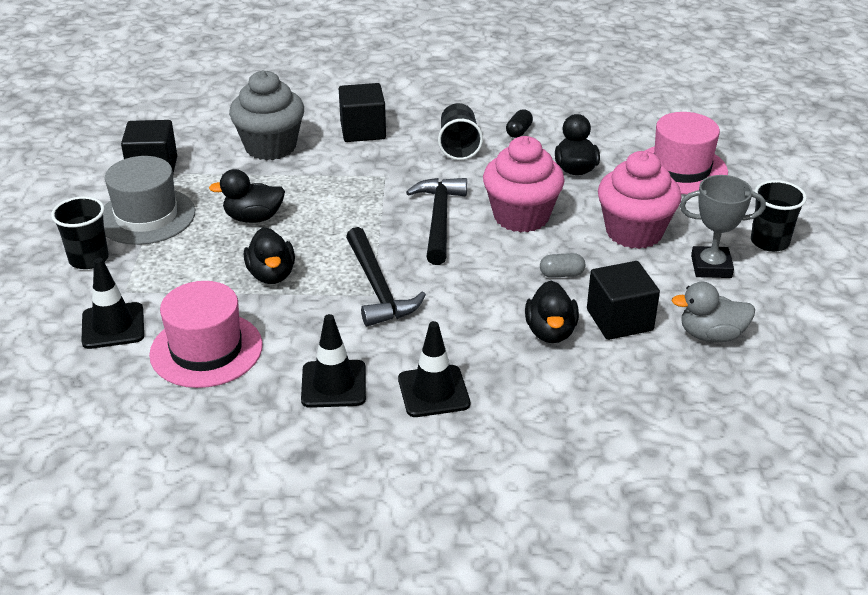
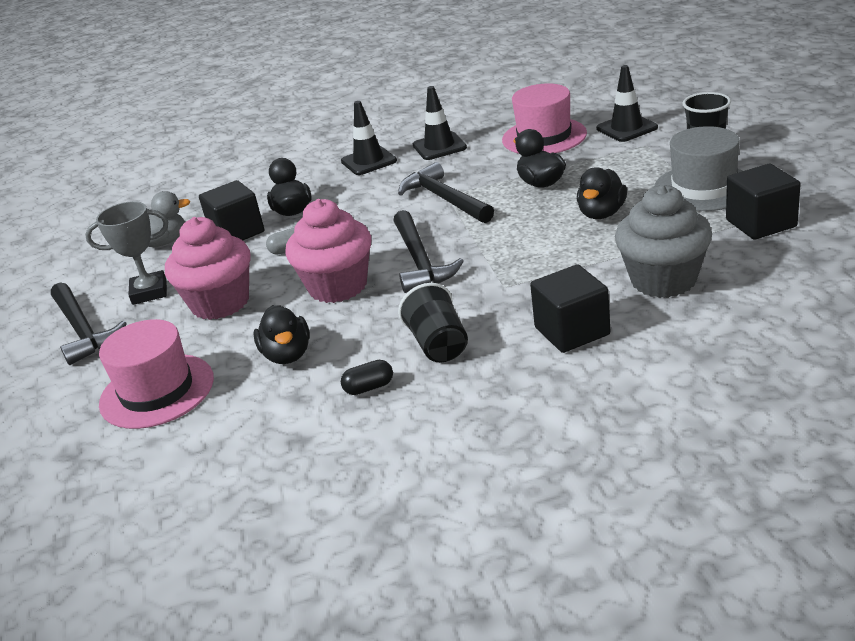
camera: 170 degrees right, 5 degrees down
black duck [209,169,285,223] -> black duck turned 135 degrees clockwise [577,167,627,219]
black capsule [506,109,533,138] -> black capsule turned 60 degrees clockwise [341,360,393,395]
black cup [751,180,807,252] -> black hammer [51,282,127,365]

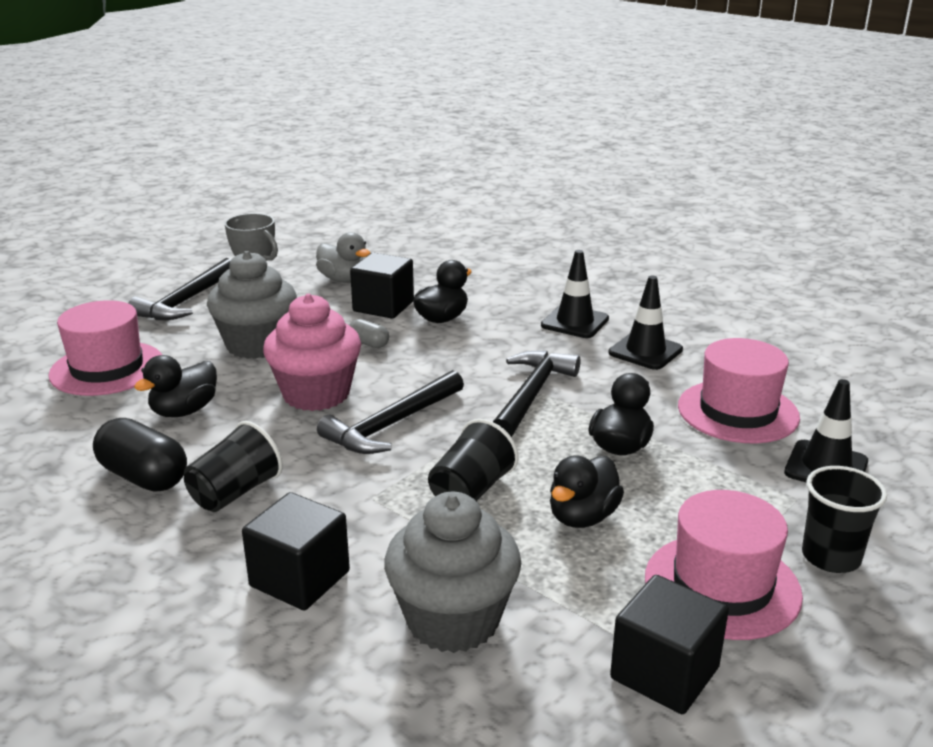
camera: 50 degrees right, 5 degrees down
pink cupcake [165,217,251,320] -> grey cupcake [207,251,297,359]
black capsule [341,360,393,395] -> black capsule [93,418,187,492], size x1.88
black duck [577,167,627,219] -> black duck turned 45 degrees counterclockwise [550,455,624,528]
grey hat [654,126,742,211] -> pink hat [645,490,803,640]
none -> black cup [428,419,519,501]

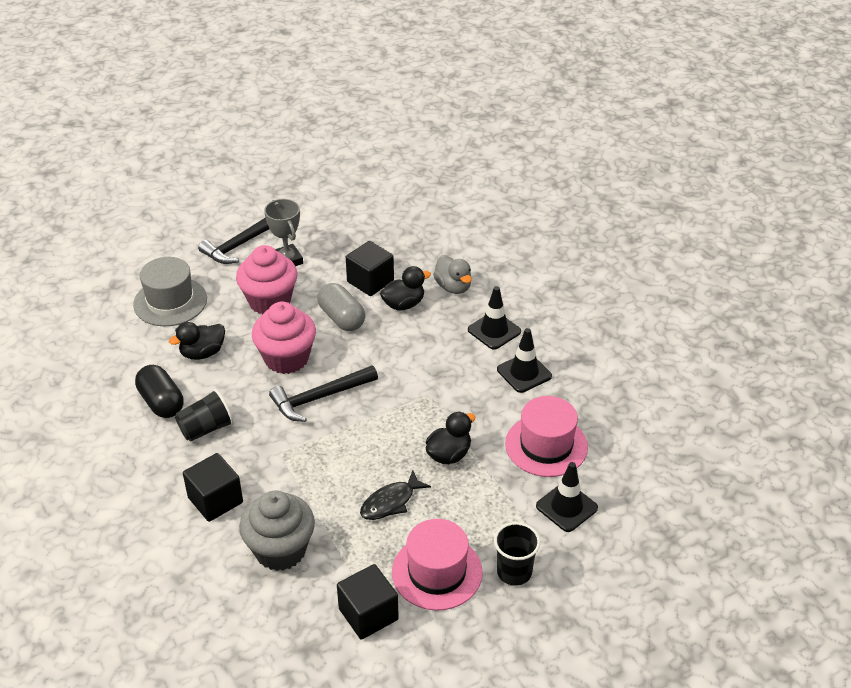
camera: 20 degrees right, 15 degrees up
pink hat [48,300,162,396] -> grey hat [133,257,207,326]
grey cupcake [207,251,297,359] -> pink cupcake [236,245,298,314]
grey duck [316,232,371,283] -> grey duck moved to [433,255,472,294]
grey capsule [349,319,389,348] -> grey capsule [318,283,365,331], size x1.88
black cup [428,419,519,501] -> none
black hammer [493,351,581,438] -> none
black duck [550,455,624,528] -> black fish [360,470,431,520]

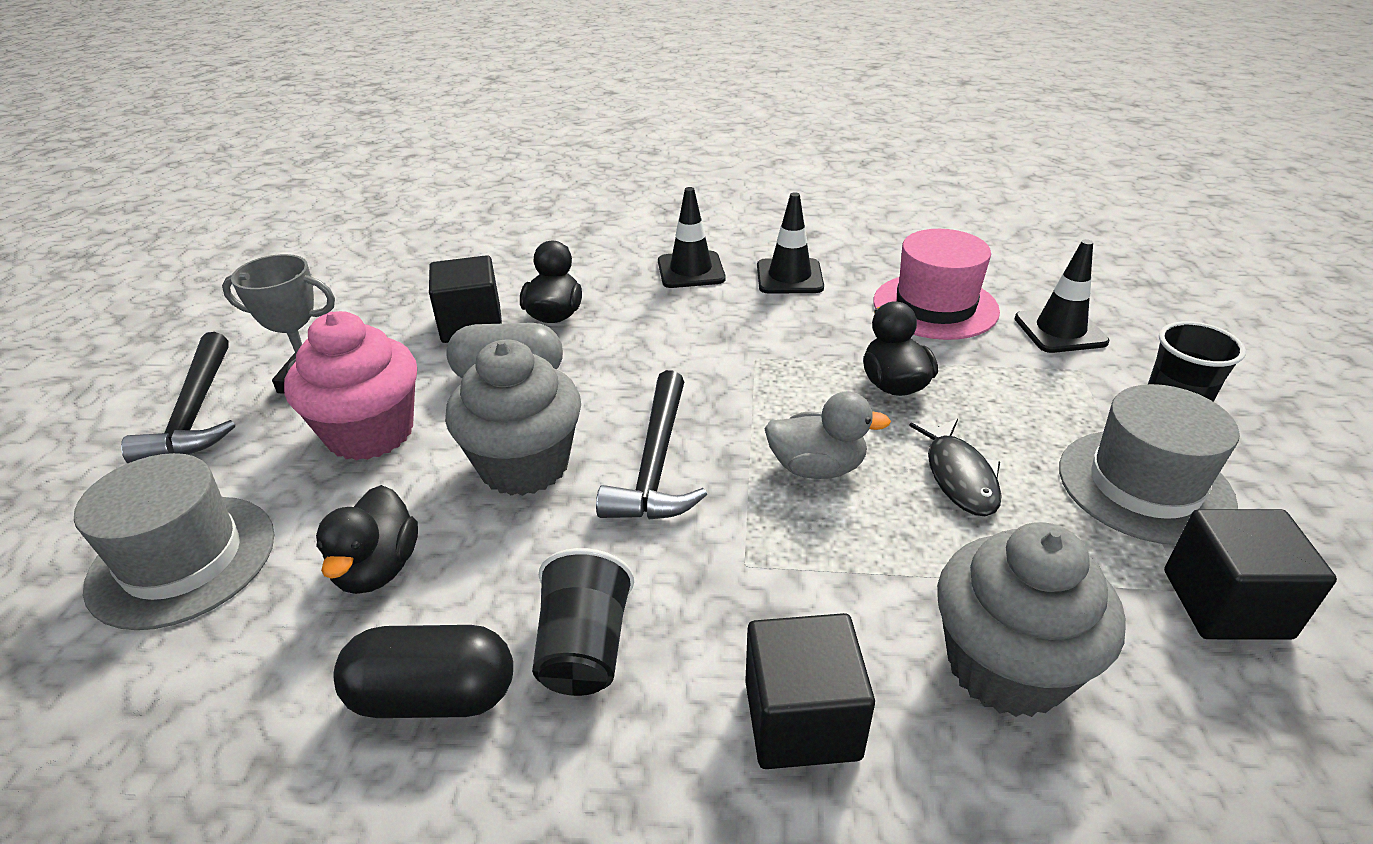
camera: 55 degrees left, 5 degrees down
pink cupcake [252,301,316,374] -> grey cupcake [445,340,581,496]
pink hat [392,519,483,611] -> grey hat [1059,384,1240,545]
grey duck [433,255,472,294] -> grey duck moved to [764,391,891,479]

